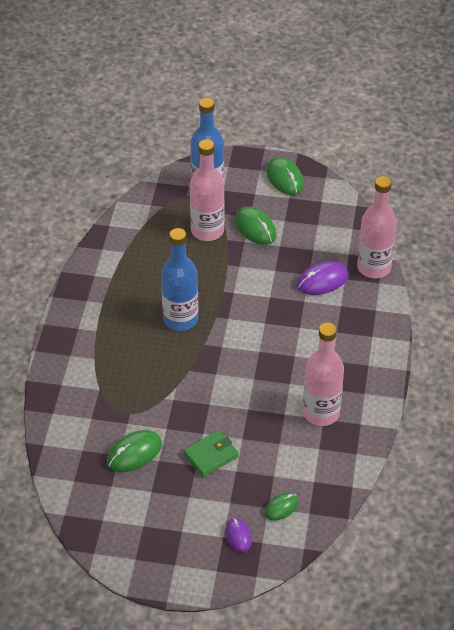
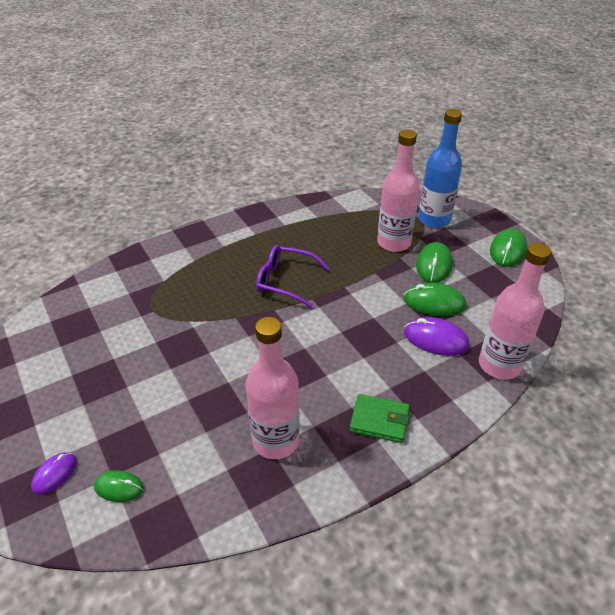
camera: 50 degrees right, 5 degrees down
green mouse [107,430,162,472] -> green mouse moved to [404,282,466,316]
blue bottle [161,228,198,331] -> purple glasses [256,245,330,308]
green wallet [184,430,239,477] -> green wallet moved to [349,394,410,443]

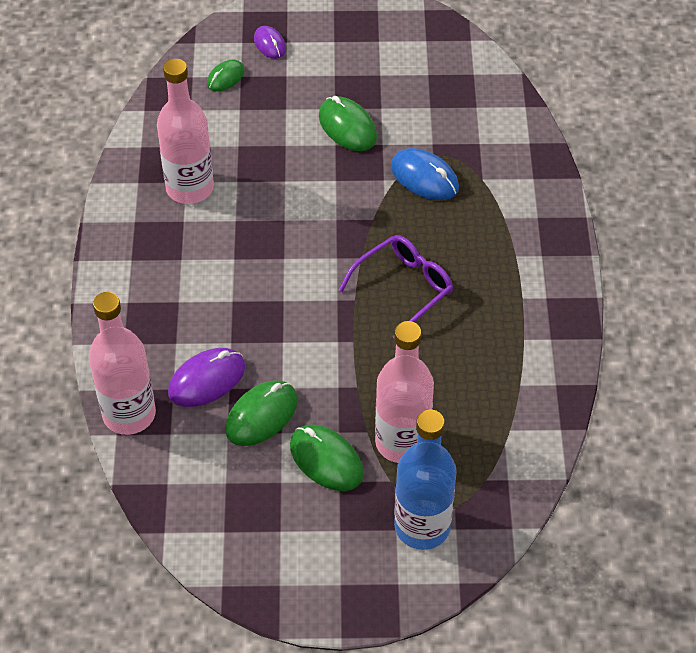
camera: 120 degrees right, 10 degrees up
green wallet [349,394,410,443] -> none
green mouse [490,228,527,267] -> green mouse moved to [319,96,377,151]
none -> blue mouse [391,148,459,200]

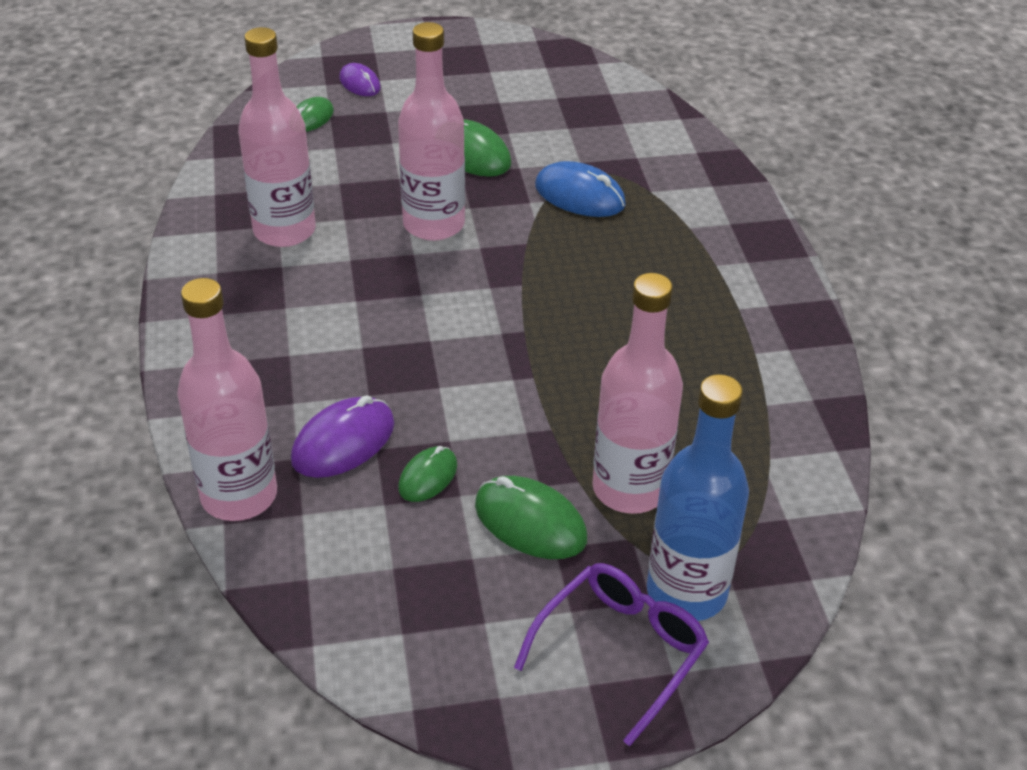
camera: 10 degrees left, 10 degrees down
green mouse [225,380,298,446] -> green mouse [398,446,457,502], size x0.62
purple glasses [339,235,453,338] -> purple glasses moved to [514,563,709,746]
none -> pink bottle [398,22,465,241]

